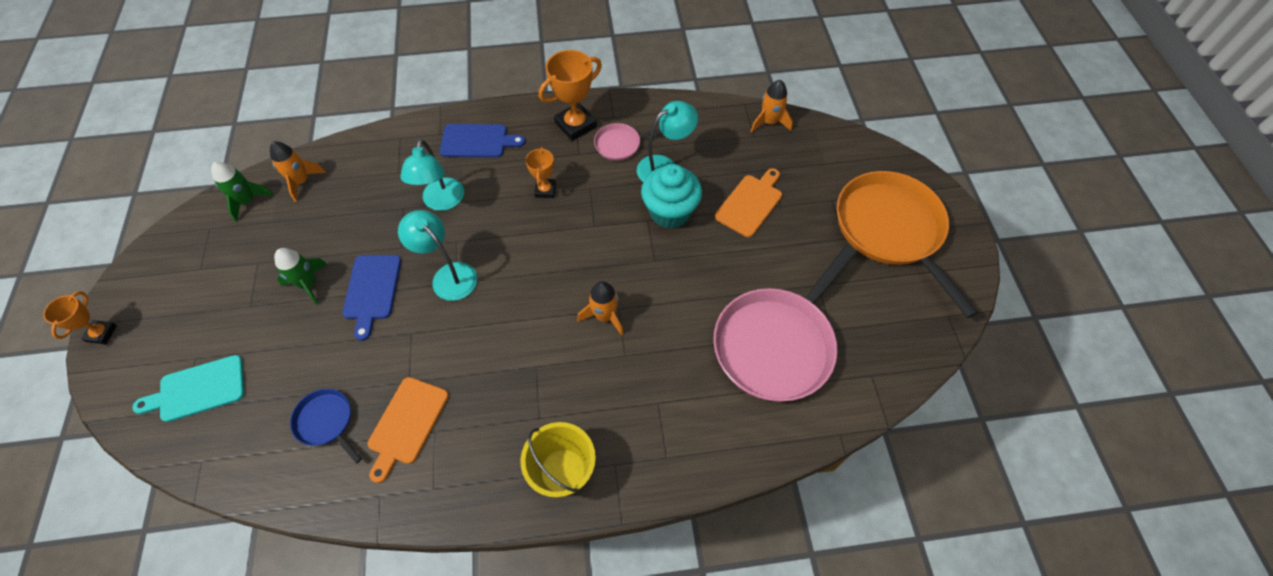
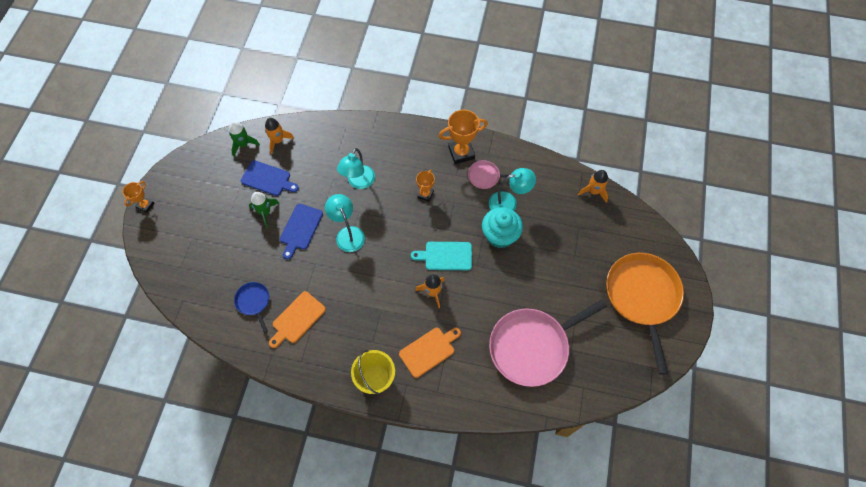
camera: 20 degrees right, 5 degrees up
turquoise cutting board [132,355,244,422] -> turquoise cutting board moved to [411,242,472,270]
blue cutting board [440,124,525,158] -> blue cutting board moved to [241,160,299,196]
orange cutting board [715,168,782,237] -> orange cutting board moved to [399,328,461,378]

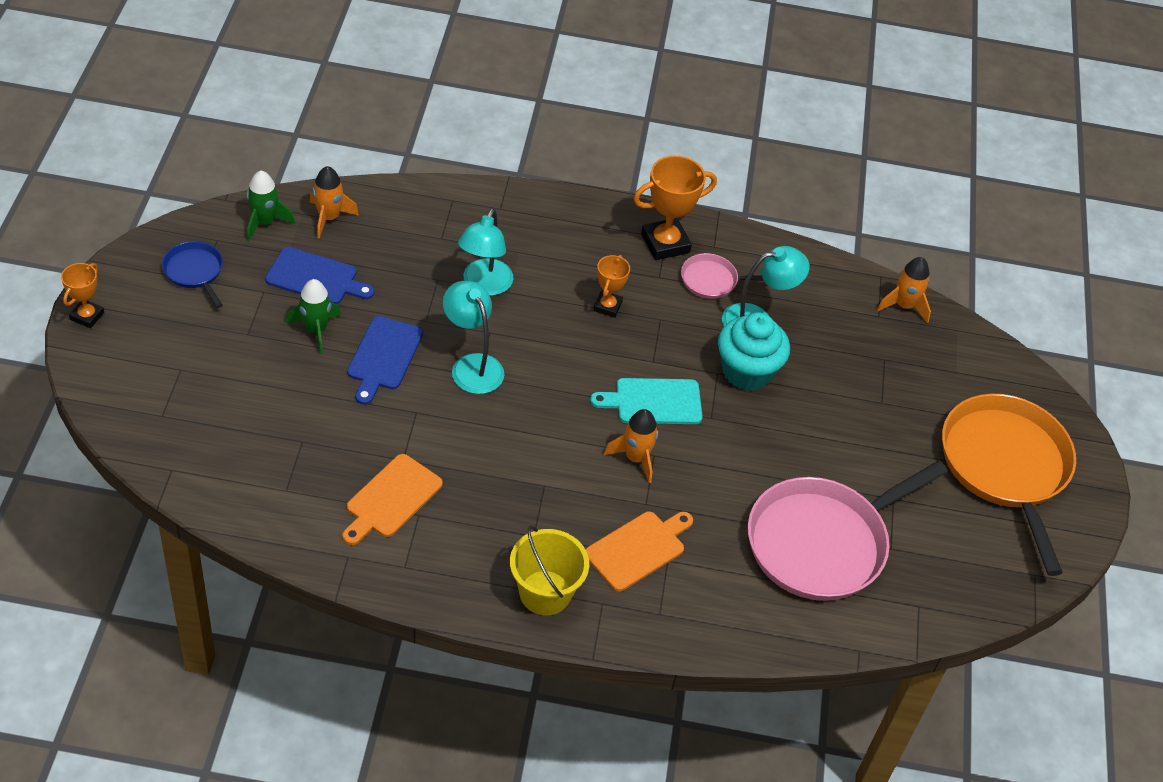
camera: 10 degrees left, 15 degrees down
blue pan [234,282,269,333] -> blue pan moved to [162,241,223,308]

